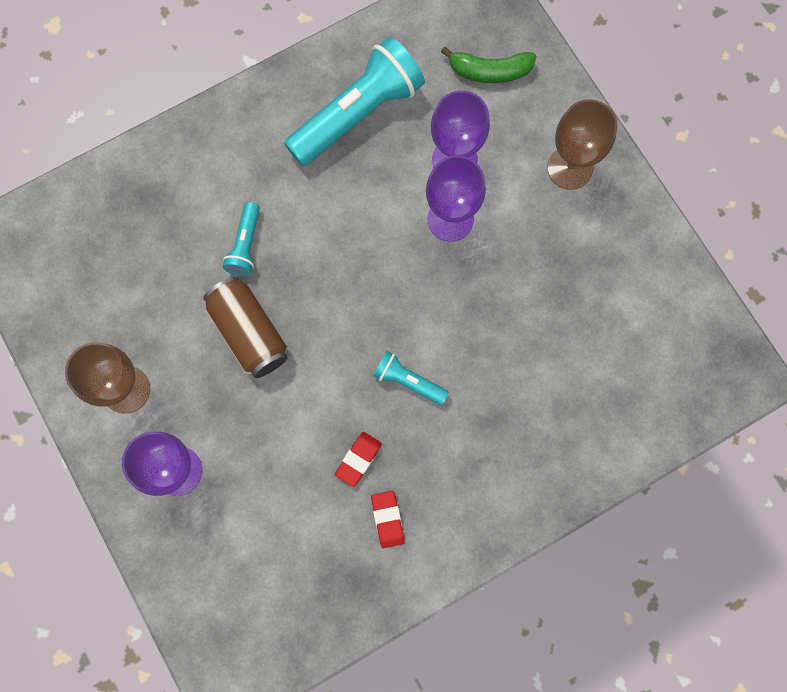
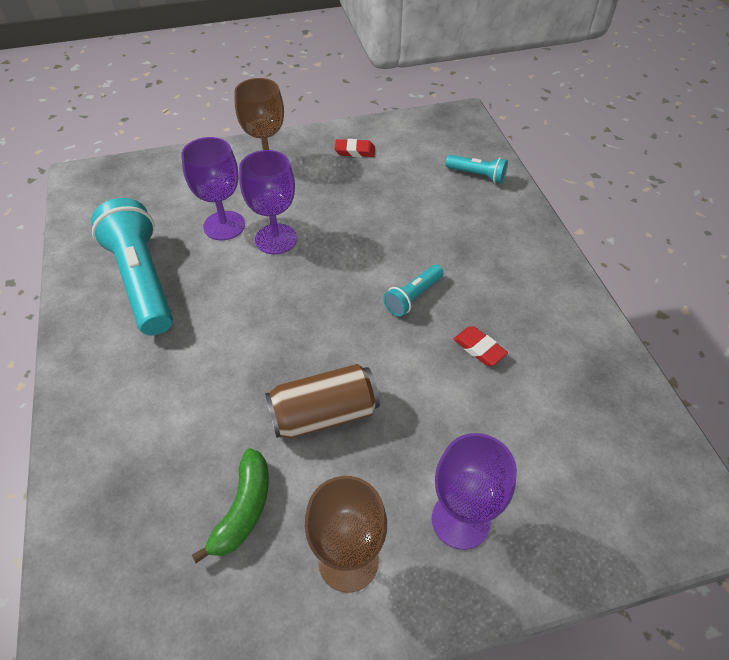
camera: 75 degrees left, 25 degrees down
turquoise flashlight [223,202,260,276] -> turquoise flashlight moved to [446,155,508,184]
red eraser [371,491,405,548] -> red eraser moved to [335,139,375,157]
green banana [441,47,536,83] -> green banana moved to [192,448,269,563]

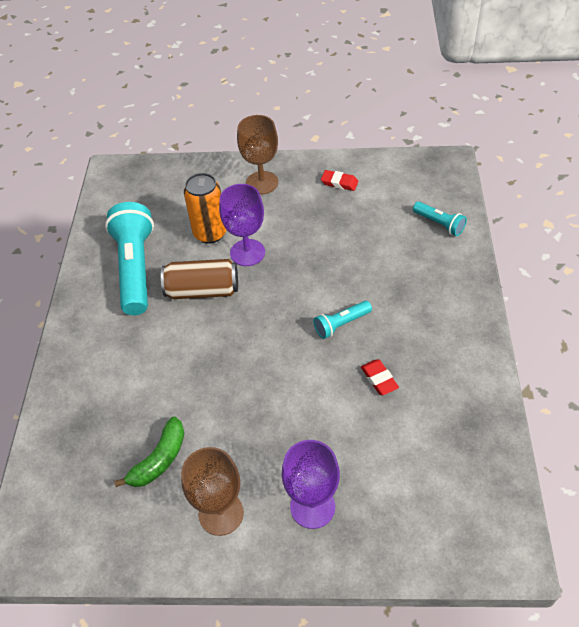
camera: 20 degrees right, 0 degrees up
purple goblet [181,137,245,240] -> orange can [184,173,226,244]
brown can [265,364,380,439] -> brown can moved to [161,259,238,299]

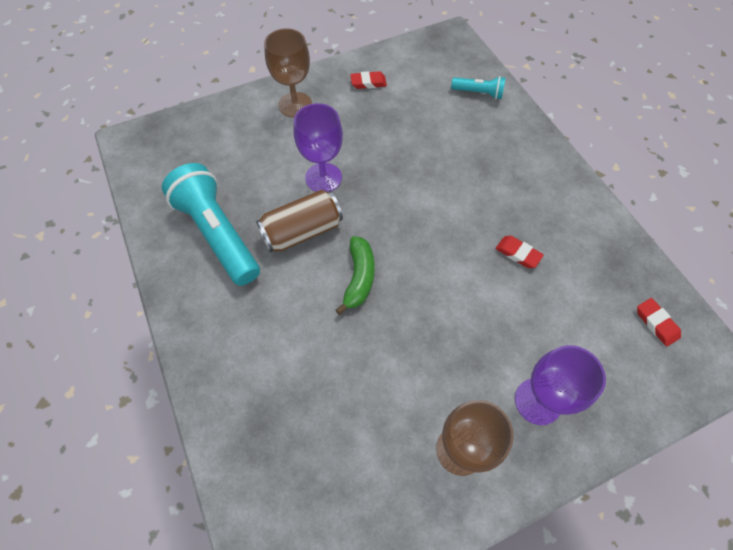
camera: 30 degrees left, 10 degrees up
green banana [114,417,184,487] -> green banana moved to [336,236,374,315]
orange can [184,173,226,244] -> none
turquoise flashlight [314,301,372,339] -> none
none -> red eraser [637,298,681,347]

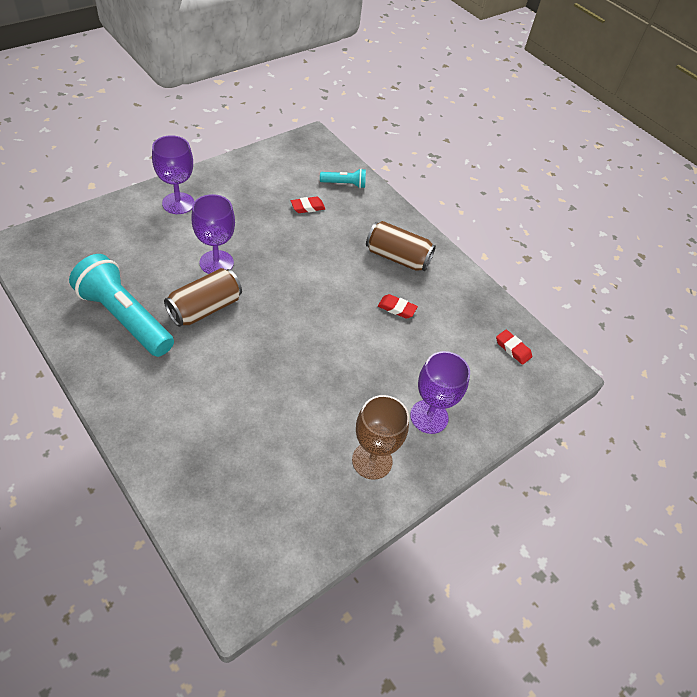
camera: 20 degrees left, 10 degrees down
brown goblet [264,28,312,118] -> purple goblet [152,135,194,214]
green banana [336,236,374,315] -> none
red eraser [350,71,387,89] -> red eraser moved to [291,197,325,213]
none -> brown can [366,221,436,271]

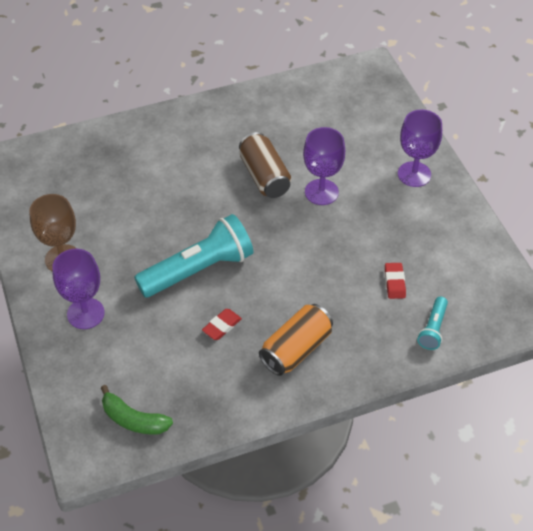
camera: 115 degrees right, 0 degrees up
turquoise flashlight [69,254,174,357] -> turquoise flashlight moved to [134,214,253,298]
brown can [366,221,436,271] -> orange can [259,304,333,376]
red eraser [496,330,532,365] -> green banana [101,385,173,435]

